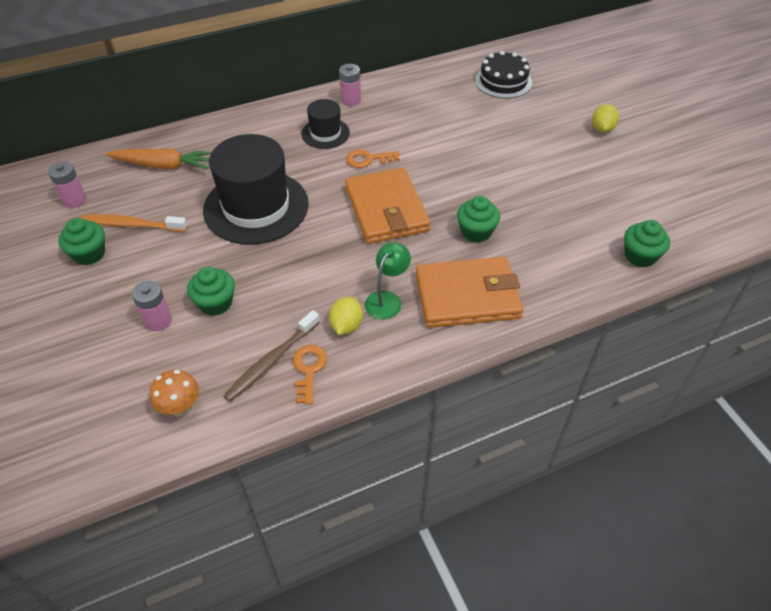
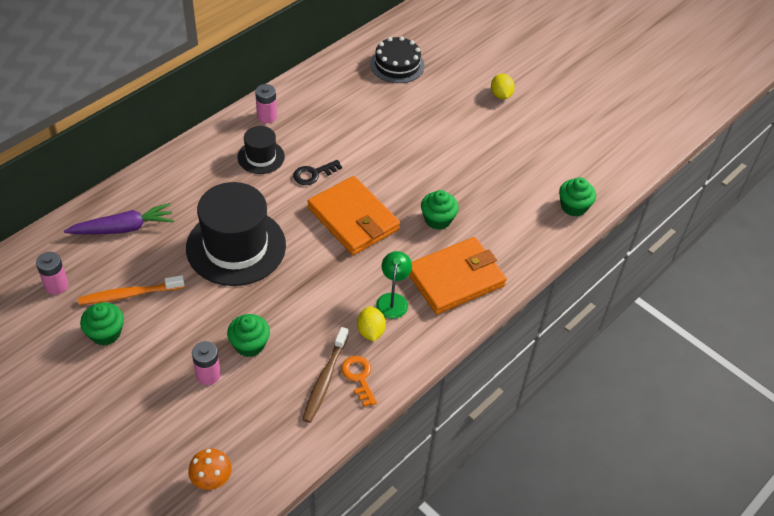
camera: 25 degrees left, 0 degrees up
orange carrot [106,149,212,170] -> purple carrot [64,203,174,234]
orange mushroom [149,370,199,416] -> orange mushroom moved to [188,448,232,490]
orange key [346,149,400,168] -> black key [293,160,342,185]

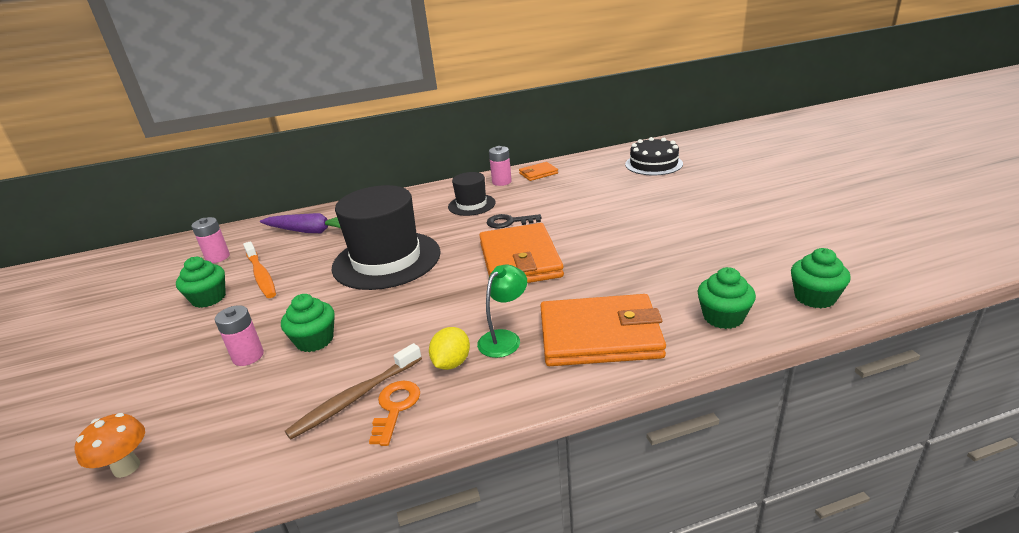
camera: 35 degrees right, 20 degrees down
orange toothbrush [78,275,185,305] -> orange toothbrush turned 135 degrees counterclockwise [243,241,276,298]
green cupcake [421,190,459,230] -> green cupcake moved to [697,267,756,329]
yellow lemon [491,74,515,99] -> none
none -> orange wallet [519,162,558,181]

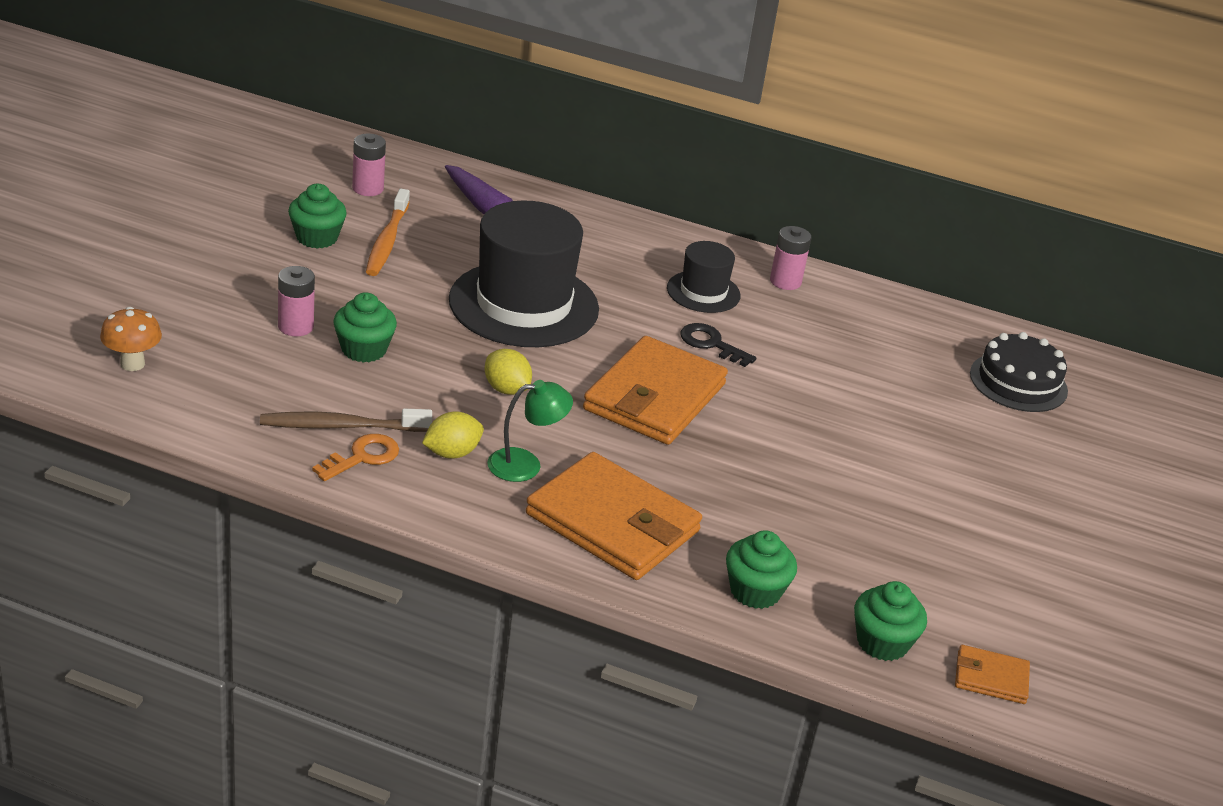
camera: 30 degrees right, 5 degrees up
orange wallet [519,162,558,181] -> orange wallet moved to [955,645,1030,704]
none -> yellow lemon [485,349,532,395]

